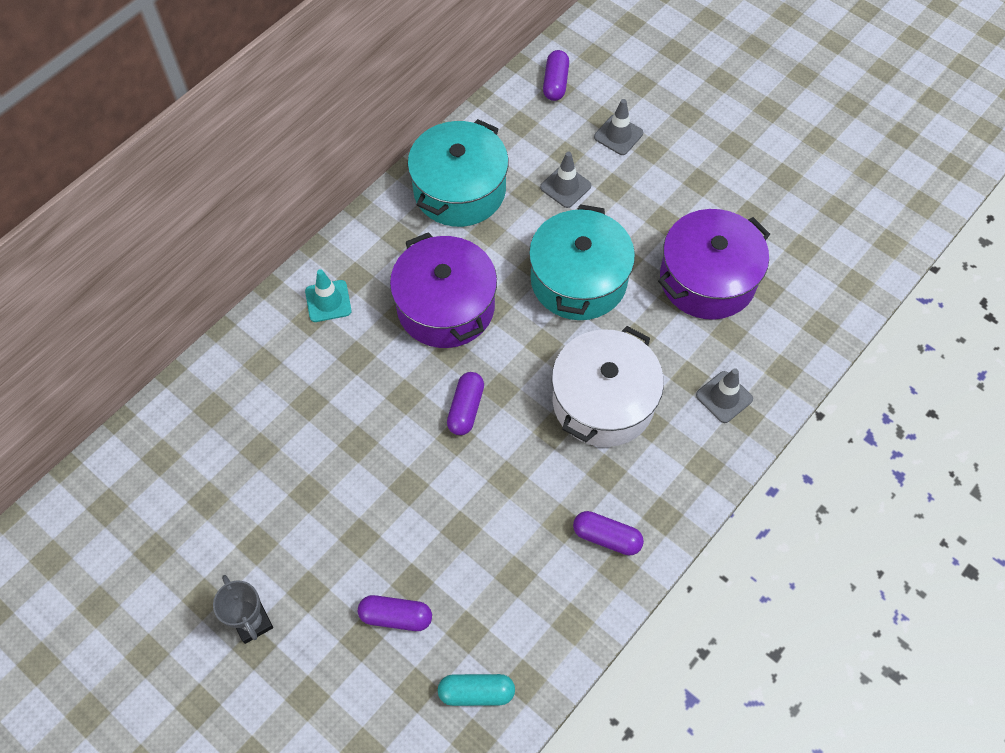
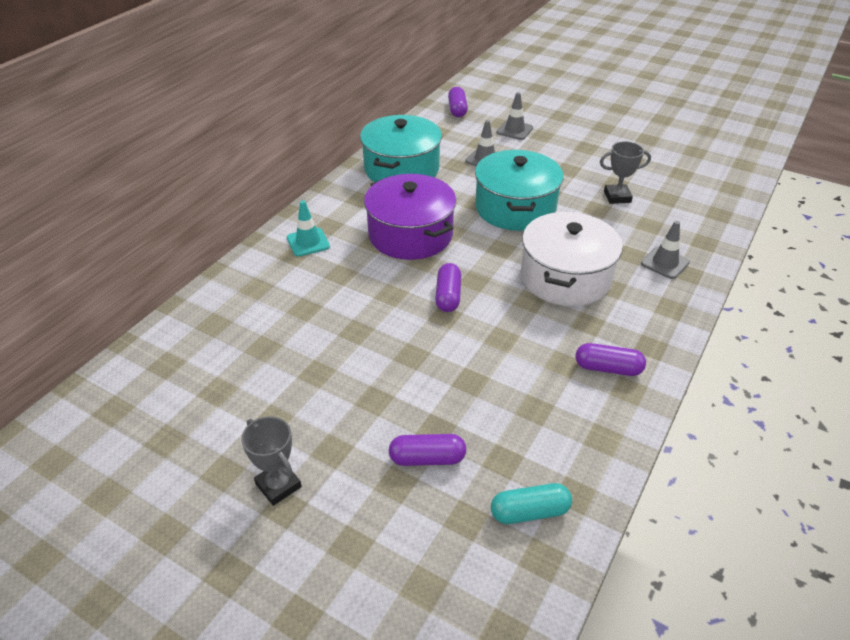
camera: 10 degrees left, 20 degrees down
purple pot [658,209,770,320] -> grey trophy [600,141,651,204]

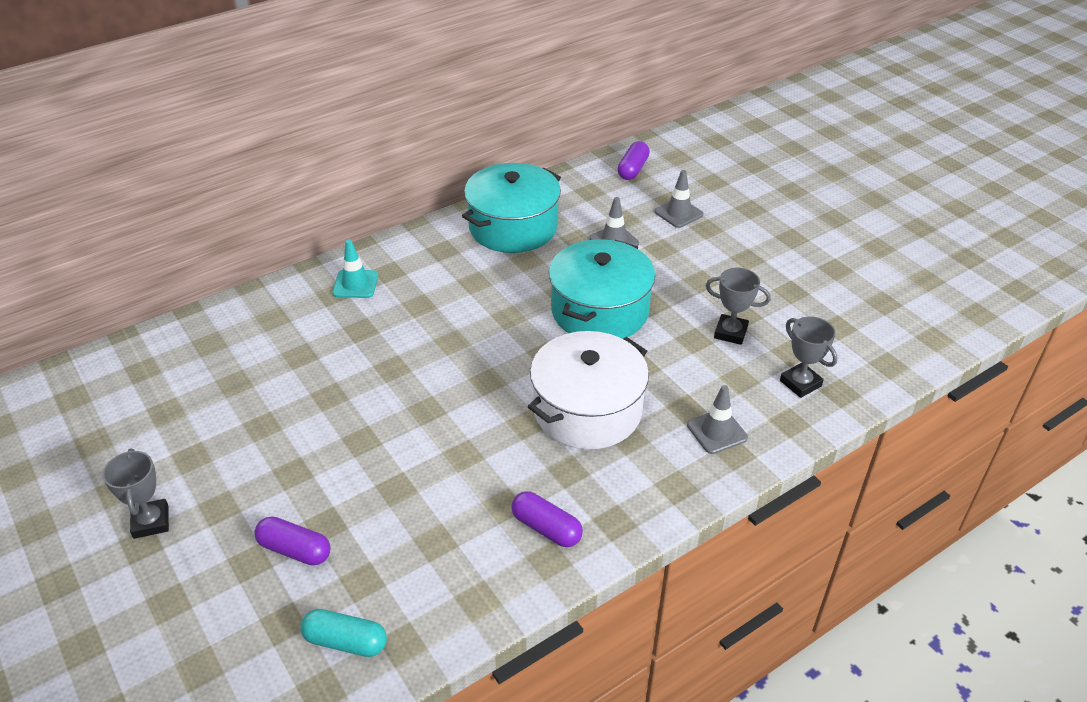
camera: 25 degrees right, 0 degrees up
purple pot [364,174,456,260] -> none
purple capsule [435,263,461,312] -> none
none -> grey trophy [780,316,838,398]

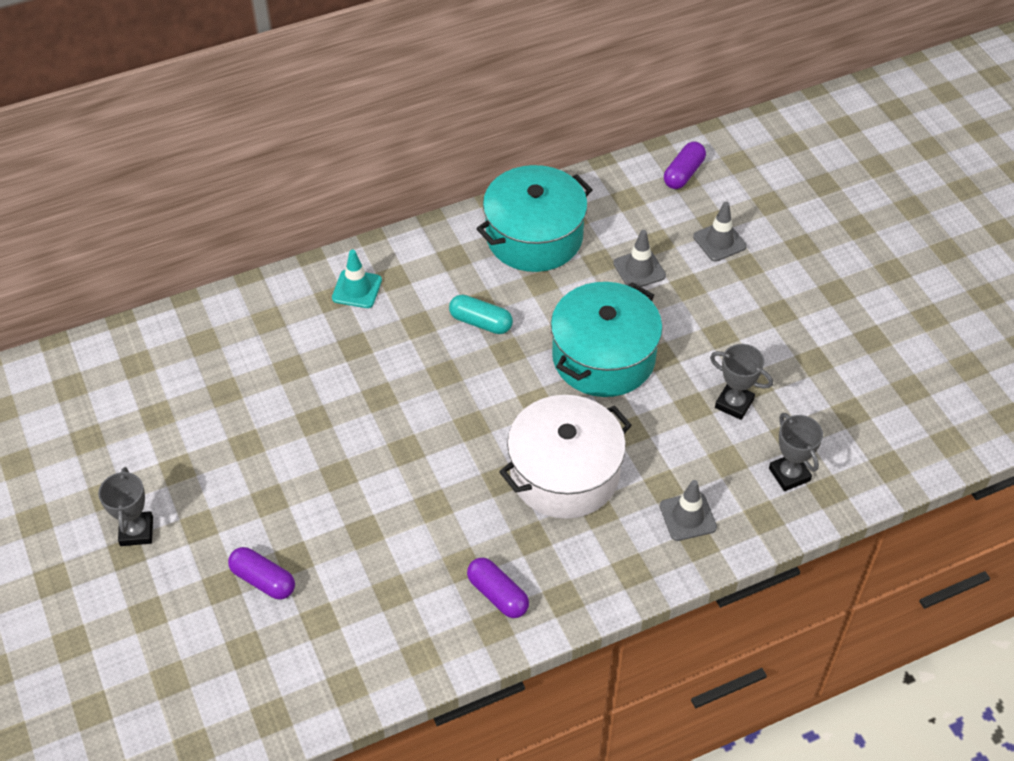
camera: 10 degrees right, 10 degrees up
turquoise capsule [301,609,387,657] -> turquoise capsule moved to [449,295,513,334]

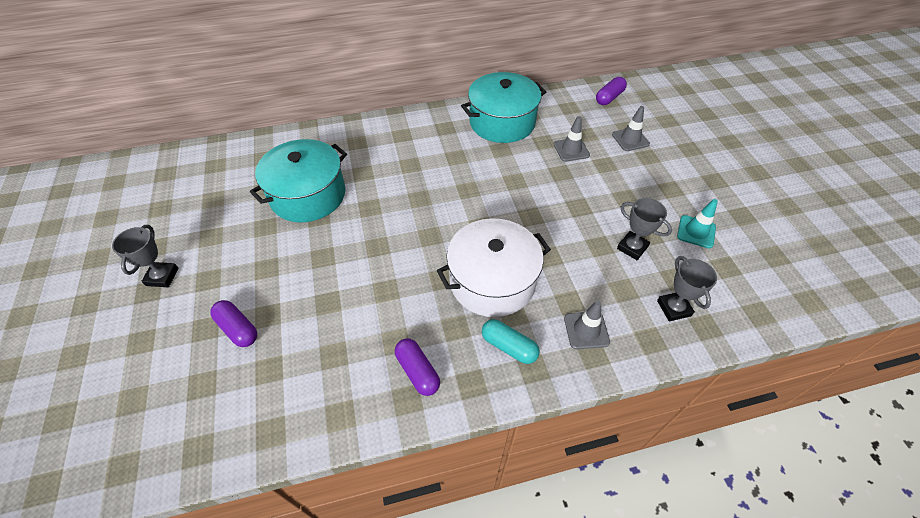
camera: 10 degrees right, 0 degrees up
turquoise traffic cone [332,250,382,308] -> turquoise traffic cone moved to [677,199,718,248]
turquoise capsule [449,295,513,334] -> turquoise capsule moved to [482,319,540,364]
turquoise pot [551,282,663,397] -> turquoise pot moved to [250,139,347,222]

